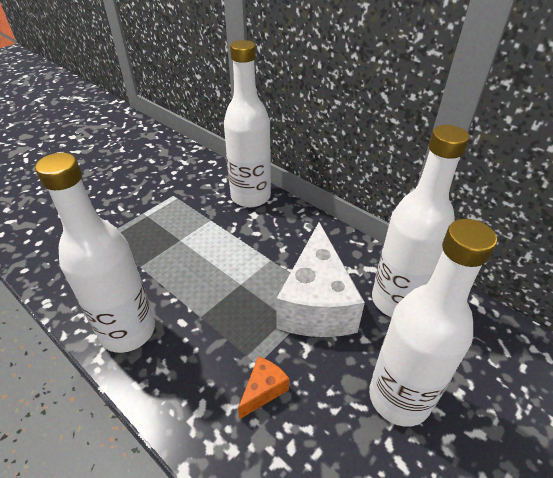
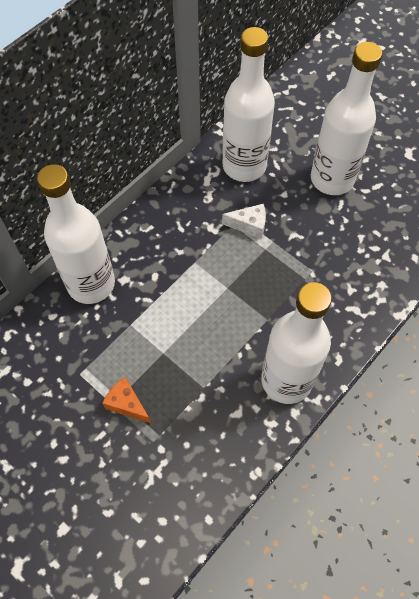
camera: 90 degrees left, 20 degrees up
orange cheese [238,356,289,419] -> orange cheese moved to [102,377,151,423]
white cheese [277,222,365,337] -> white cheese [222,204,266,239], size x0.43

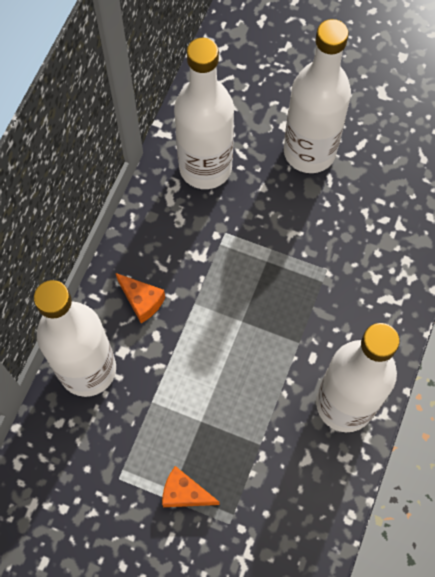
camera: 20 degrees left, 5 degrees up
white cheese [222,204,266,239] -> none
none -> orange cheese [116,273,165,323]

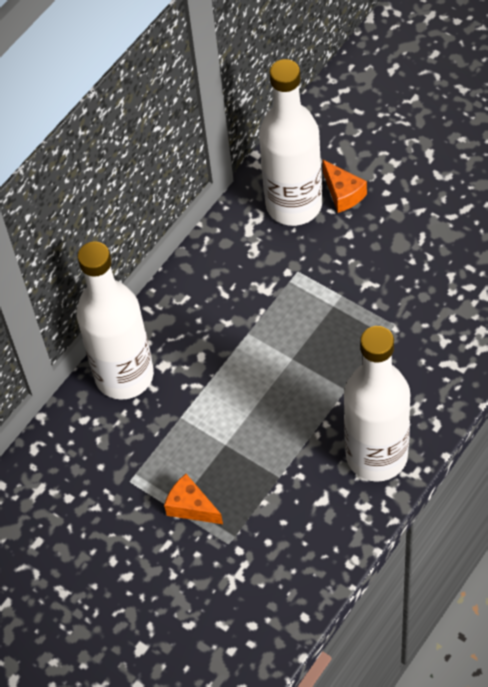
camera: 20 degrees right, 10 degrees down
orange cheese [116,273,165,323] -> orange cheese moved to [322,159,367,213]
white bottle [284,19,351,173] -> none

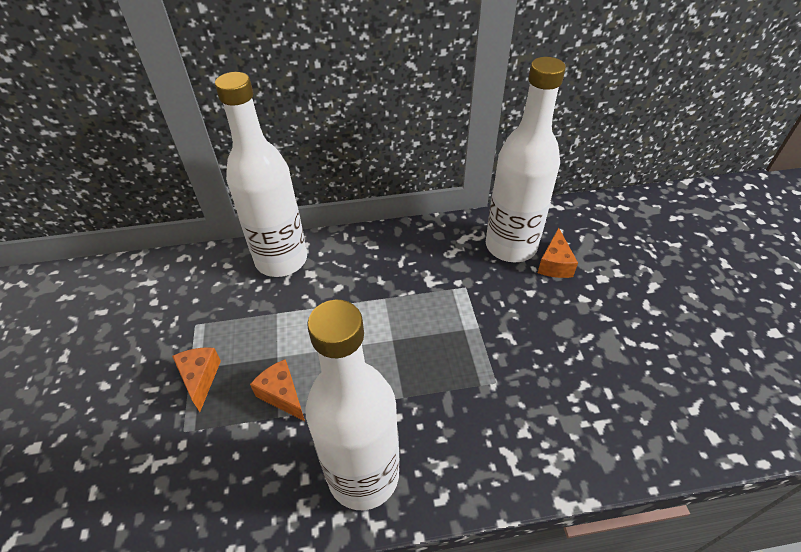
camera: 40 degrees right, 10 degrees down
none -> orange cheese [250,359,305,421]

